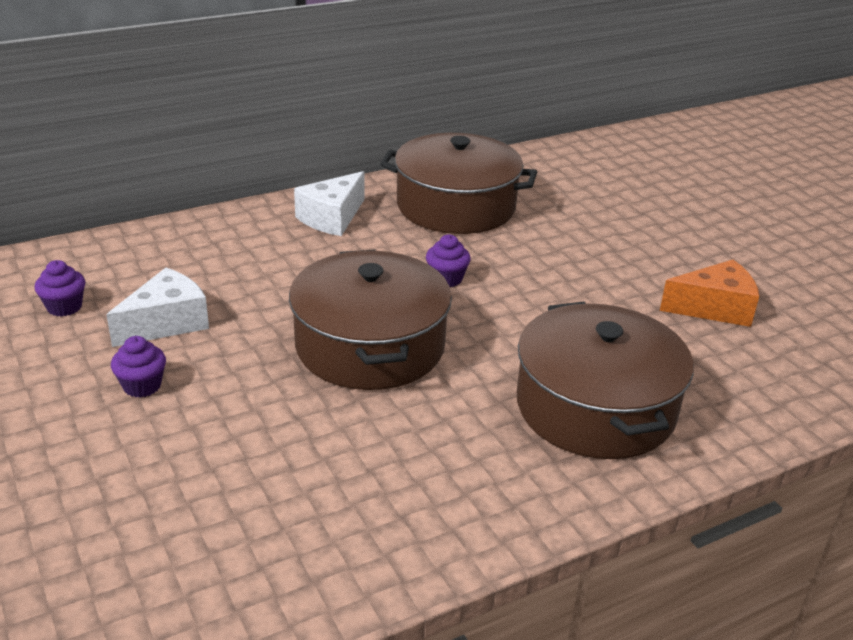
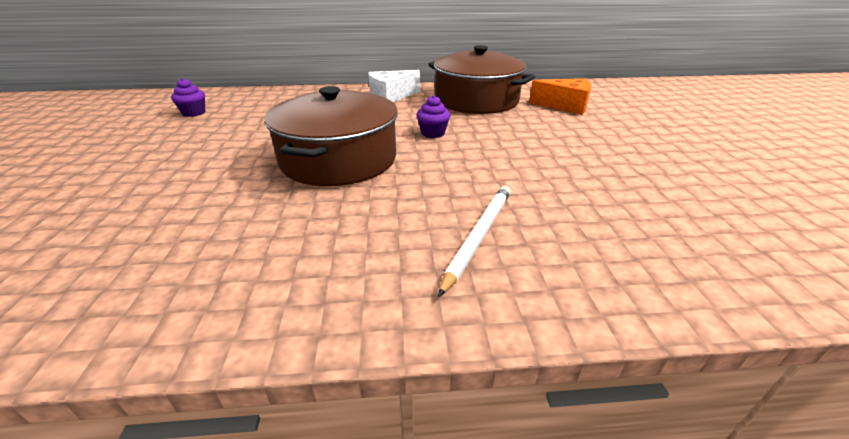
camera: 25 degrees right, 0 degrees up
white cheese [106,268,209,347] -> none
purple cupcake [111,336,166,398] -> none
brown pot [517,301,694,459] -> white pencil [438,186,511,297]
orange cheese [660,260,759,327] -> orange cheese moved to [529,78,591,115]

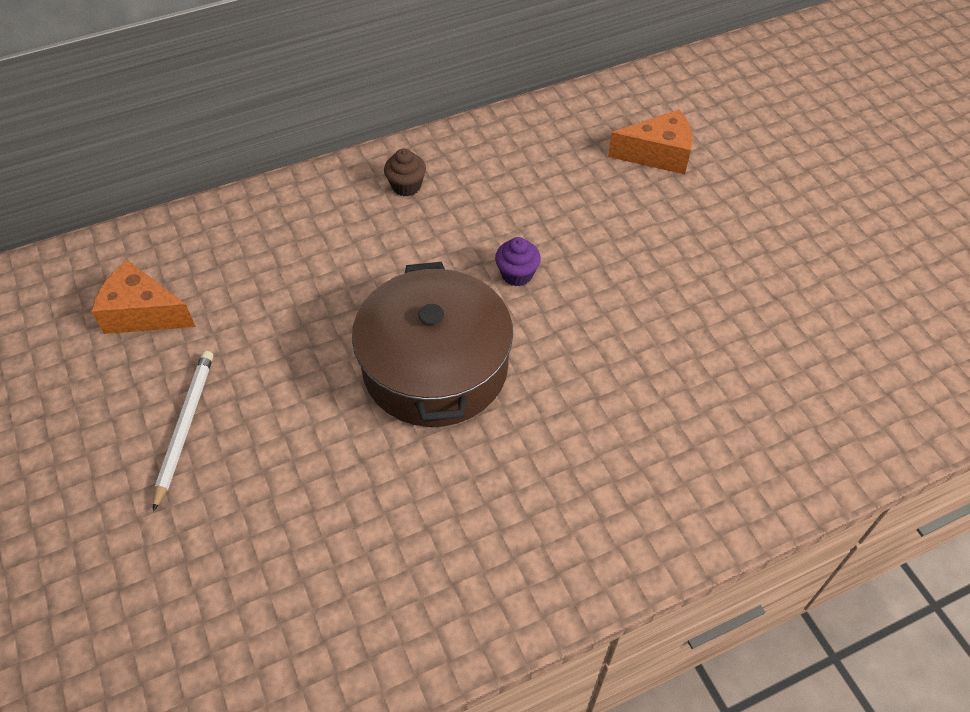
camera: 20 degrees left, 20 degrees up
purple cupcake [171,78,205,117] -> orange cheese [91,260,196,334]
white cheese [368,70,420,102] -> brown cupcake [384,149,426,197]
brown pot [428,45,535,114] -> none
white pencil [438,186,511,297] -> white pencil moved to [153,351,213,512]

